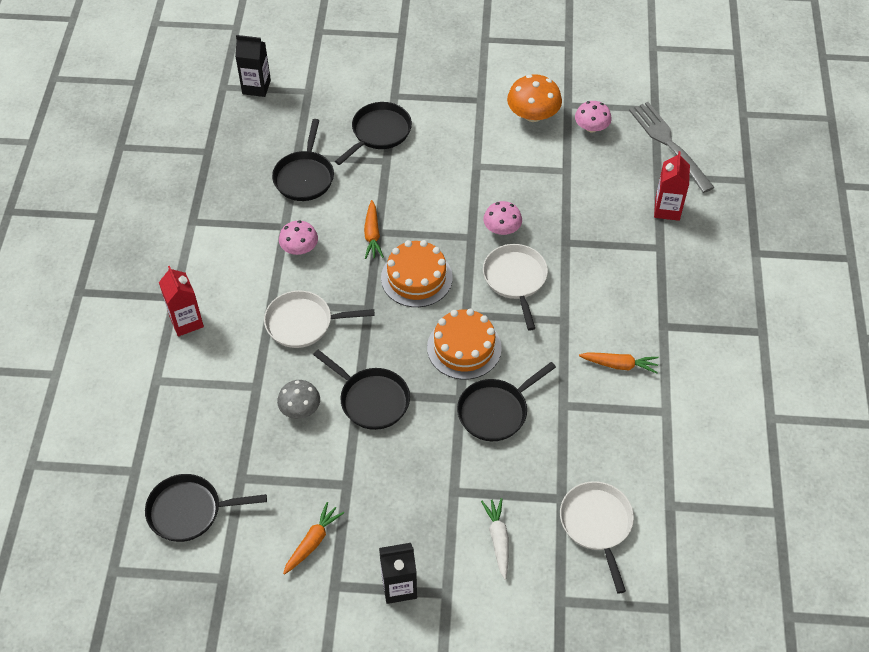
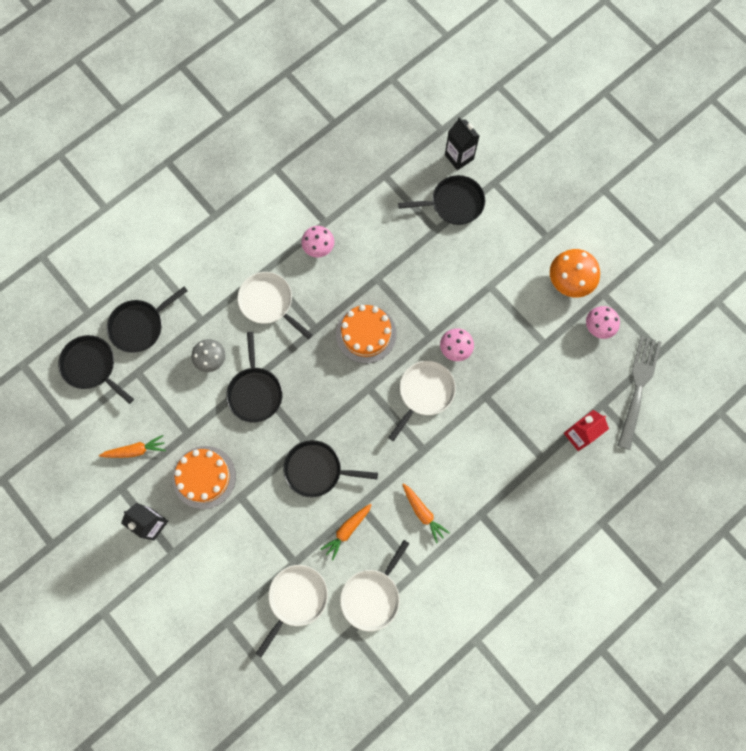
camera: 45 degrees right, 20 degrees up
red carton [159,266,204,337] -> none
black carton [235,35,271,97] -> black carton moved to [445,117,479,170]
black pan [272,119,334,201] -> black pan moved to [107,287,188,353]
orange carrot [364,200,384,259] -> orange carrot moved to [320,504,372,561]
orange cake [427,309,502,380] -> orange cake moved to [173,446,236,509]
white carrot [481,498,509,579] -> none
none -> white pan [340,540,410,631]

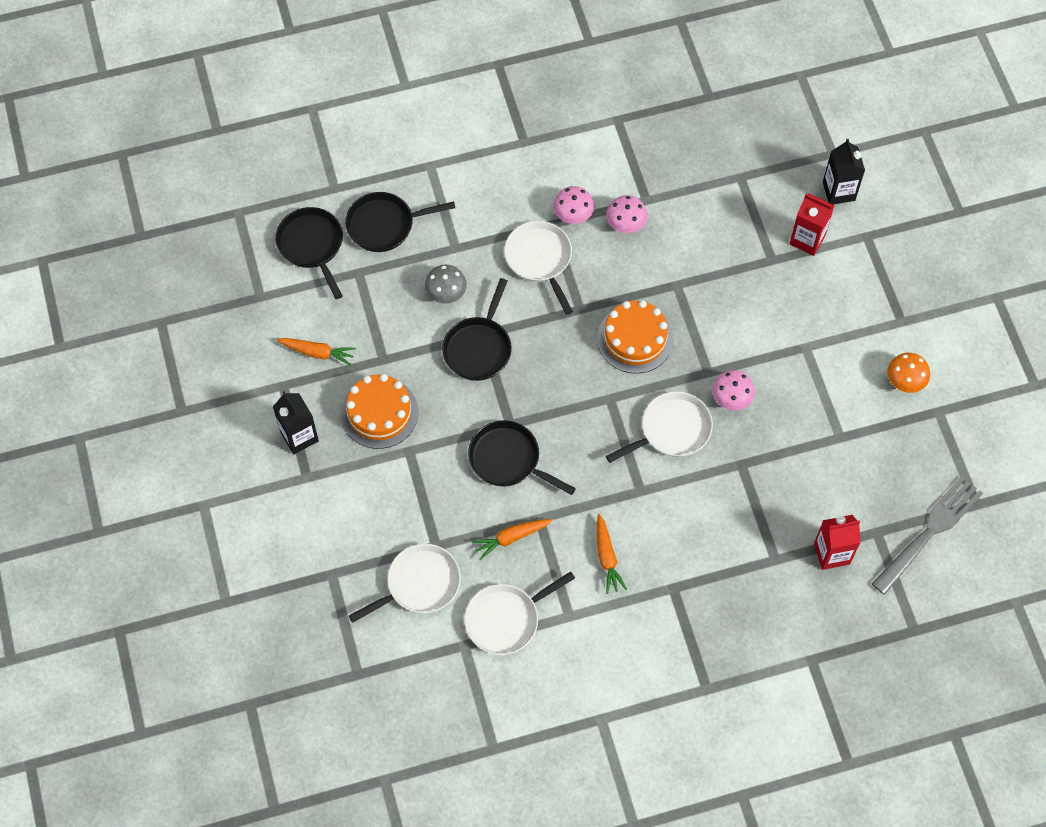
camera: 25 degrees right, 10 degrees down
black pan [398,175,485,225] -> red carton [790,194,835,256]
orange mushroom [550,249,600,298] -> orange mushroom [887,353,930,393], size x0.67
pink mushroom [586,306,620,339] -> pink mushroom moved to [553,186,594,224]

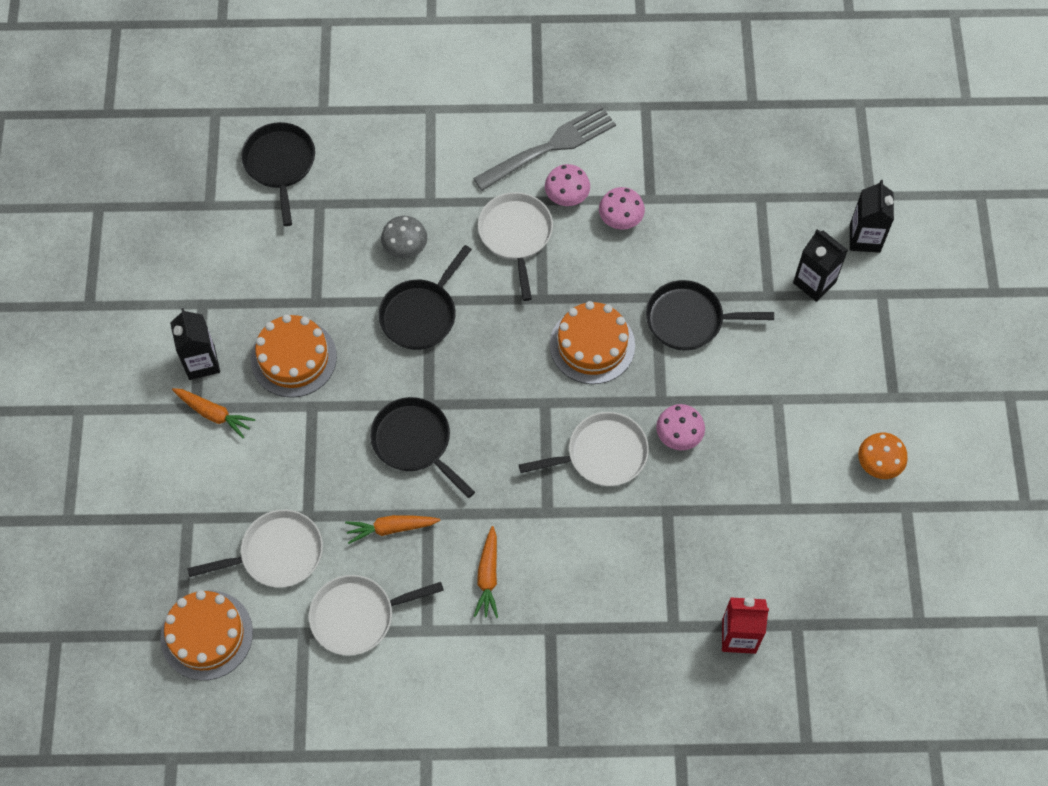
camera: 15 degrees right, 0 degrees up
orange carrot [276,338,356,366] -> orange carrot moved to [172,388,255,439]
black pan [345,192,455,252] -> black pan moved to [646,280,774,350]
red carton [790,194,835,256] -> black carton [793,229,848,302]
grey fork [872,476,983,595] -> grey fork moved to [473,105,616,191]
none -> orange cake [160,590,253,680]

